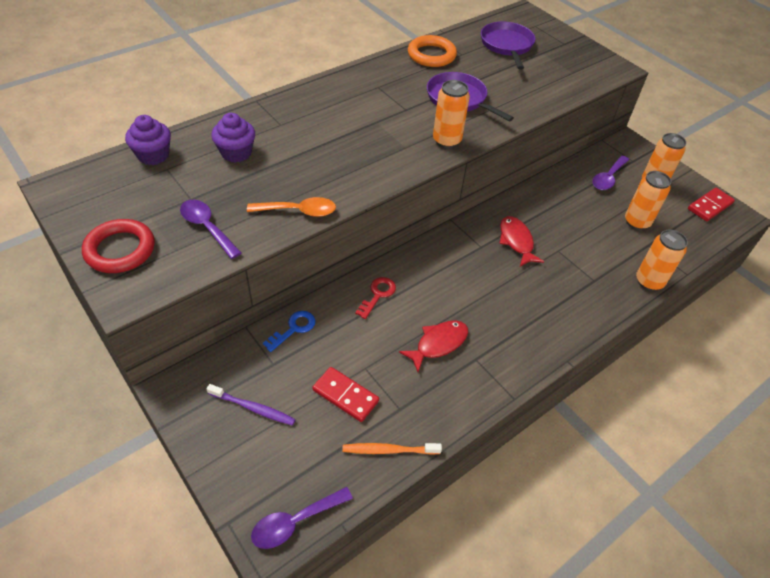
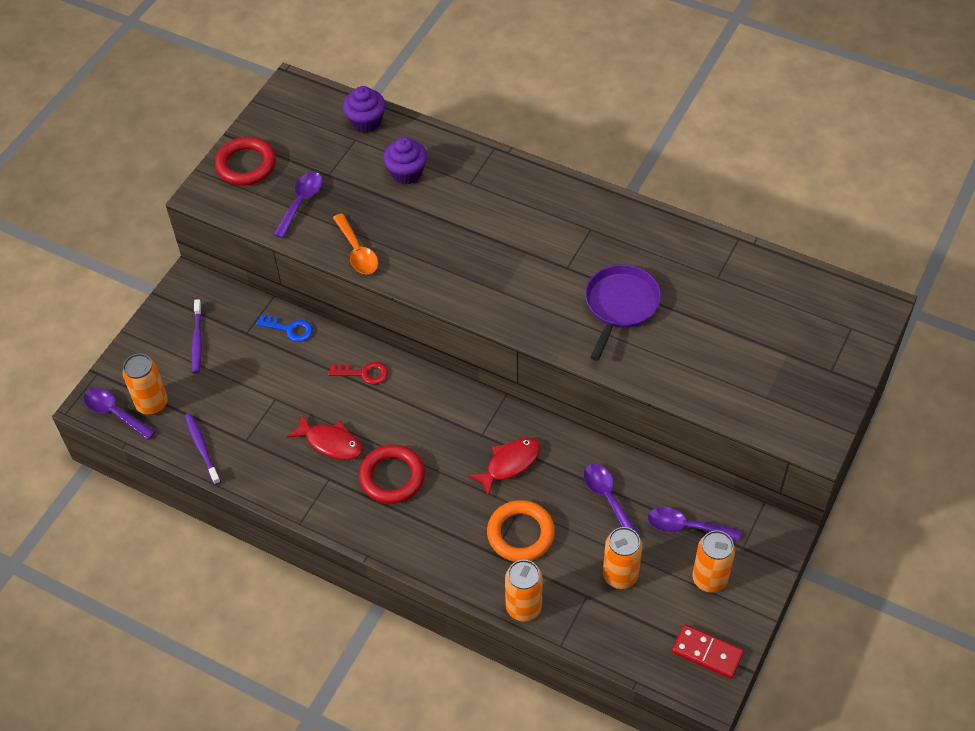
camera: 70 degrees right, 5 degrees up
red domino [312,367,379,422] -> none
orange toothbrush [342,443,442,455] -> purple toothbrush [185,413,221,485]
orange ring [408,35,457,67] -> orange ring moved to [487,500,555,562]
orange can [433,80,470,148] -> orange can moved to [122,354,168,415]
purple pan [481,21,536,70] -> none
none -> red ring [359,444,425,504]
none -> purple spoon [583,464,640,537]

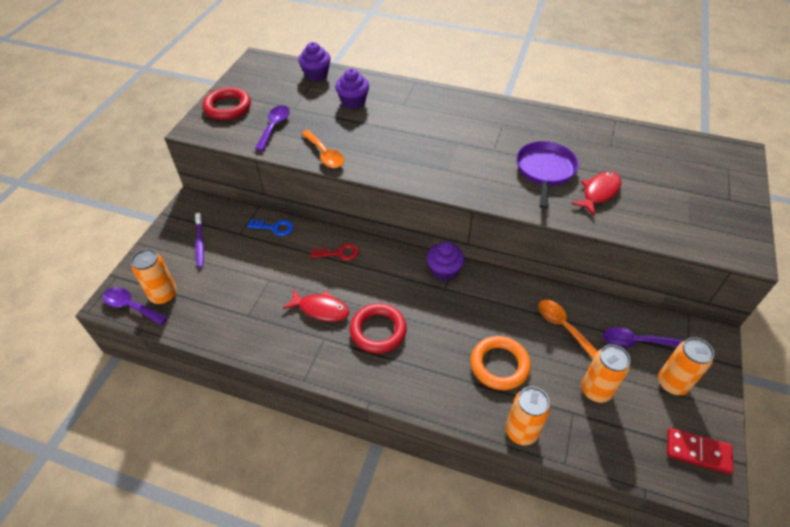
camera: 10 degrees left, 5 degrees down
purple toothbrush [185,413,221,485] -> none
red fish [468,438,540,496] -> red fish moved to [571,172,621,216]
purple spoon [583,464,640,537] -> orange spoon [538,300,598,359]
none -> purple cupcake [427,241,465,281]

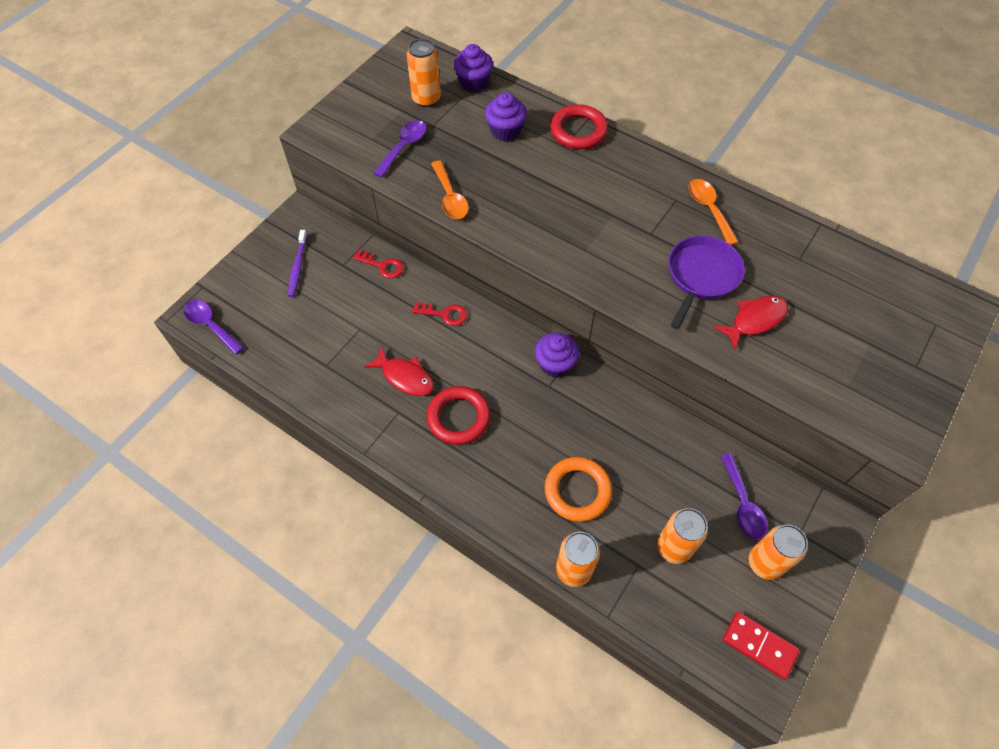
camera: 15 degrees right, 10 degrees up
orange can [131,249,177,305] -> orange can moved to [407,39,441,108]
red ring [203,87,251,120] -> red ring moved to [550,104,608,149]
blue key [247,219,293,236] -> red key [353,250,404,278]
orange spoon [538,300,598,359] -> orange spoon moved to [688,179,738,245]
purple spoon [603,327,683,348] -> purple spoon turned 120 degrees counterclockwise [721,453,767,540]

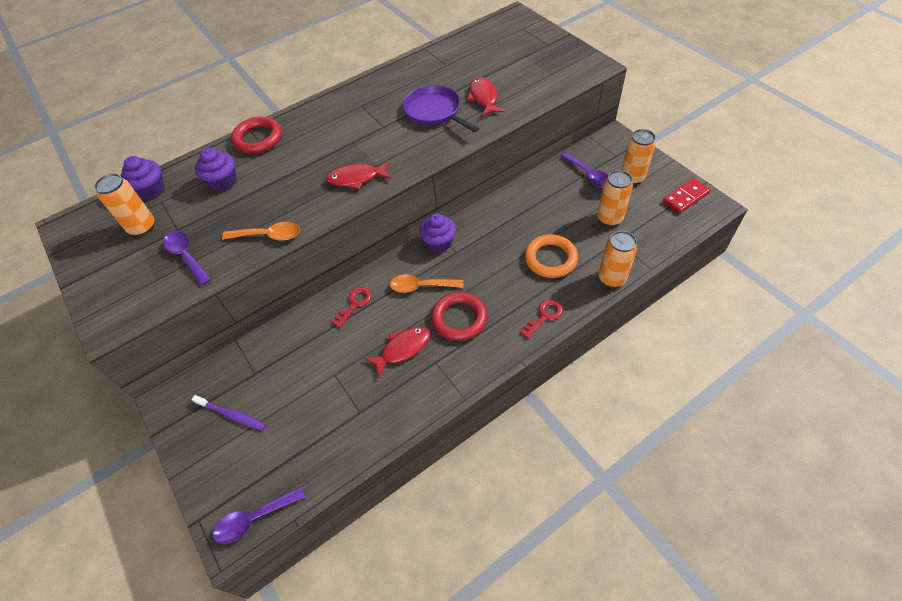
camera: 65 degrees left, 5 degrees down
red key [353,250,404,278] -> red key moved to [520,300,563,339]
orange spoon [688,179,738,245] -> orange spoon moved to [390,274,463,293]
purple spoon [721,453,767,540] -> purple spoon turned 45 degrees clockwise [561,152,608,188]
none -> red fish [326,161,391,190]

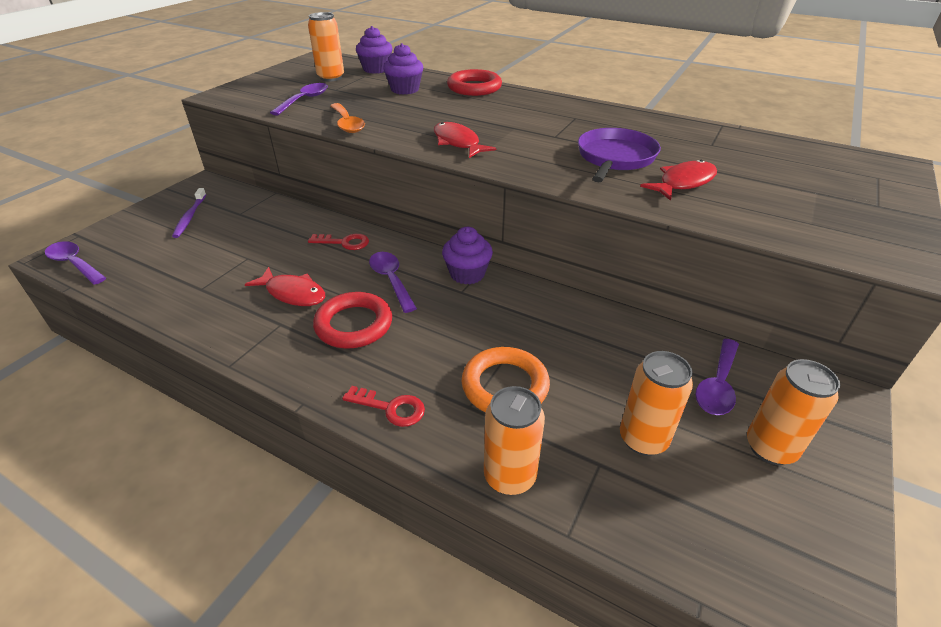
camera: 60 degrees right, 15 degrees down
orange spoon [390,274,463,293] -> purple spoon [369,252,417,313]
red domino [663,178,711,213] -> none

